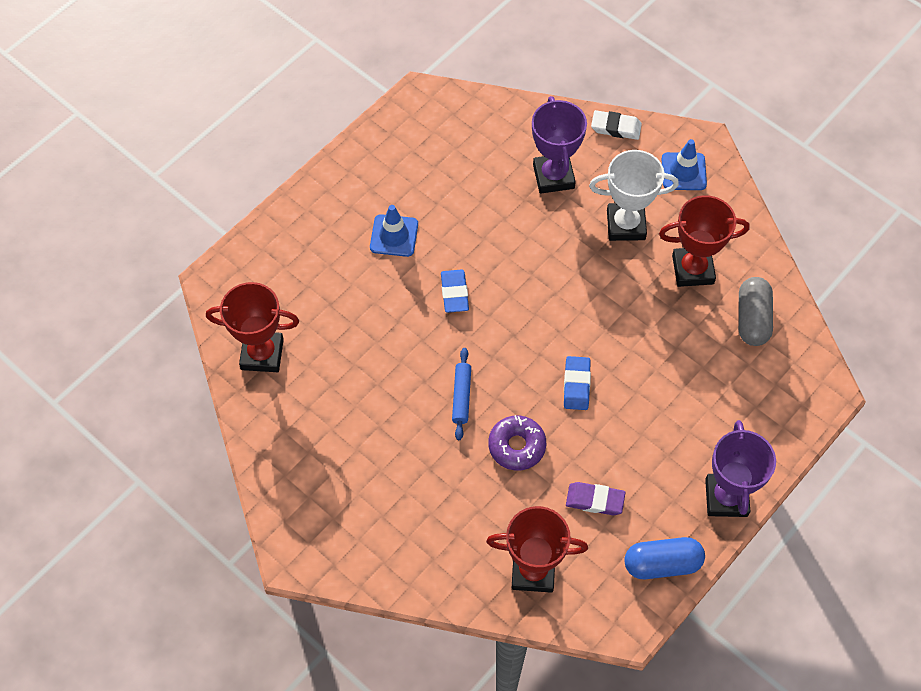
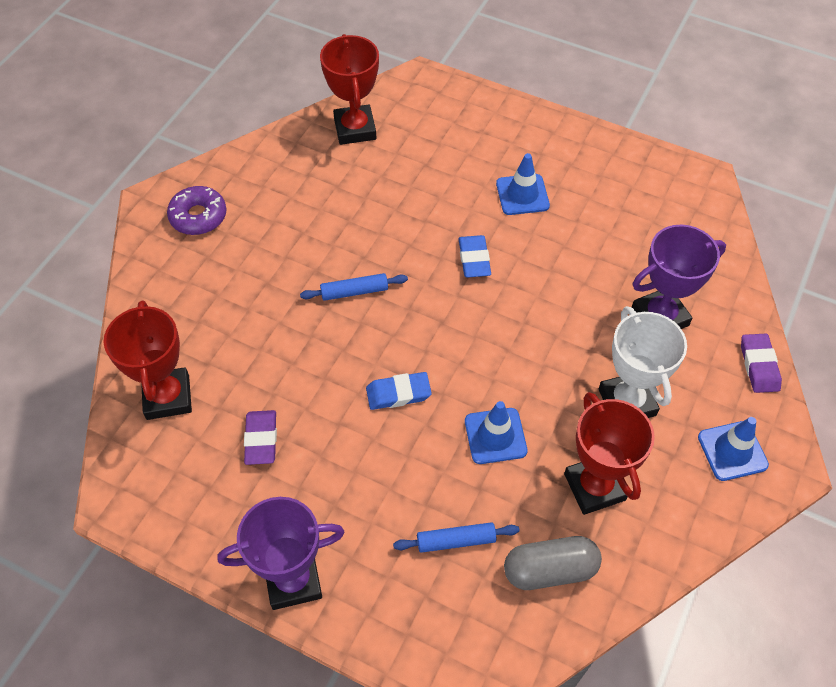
camera: 75 degrees right, 5 degrees down
blue eraser [441,269,469,313] -> blue eraser turned 75 degrees counterclockwise [459,235,491,278]
purple donut [488,415,546,471] -> purple donut moved to [167,186,227,235]
white eraser [591,110,642,140] -> purple eraser [741,334,782,393]
blue capsule [624,537,705,579] -> none
none -> blue rolling pin [393,522,520,553]
none -> blue traffic cone [465,401,528,464]

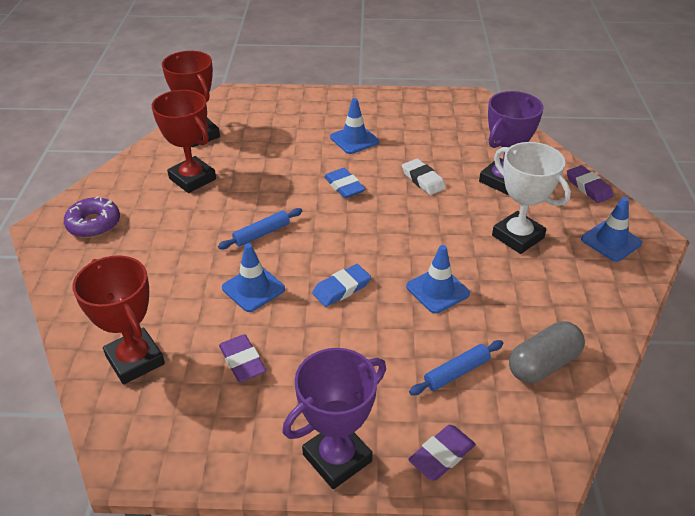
camera: 25 degrees left, 15 degrees down
red trophy [564,392,655,515] -> red trophy moved to [152,90,216,193]
none -> blue traffic cone [222,243,285,312]
none -> white eraser [402,159,446,195]
none -> purple eraser [408,425,476,481]

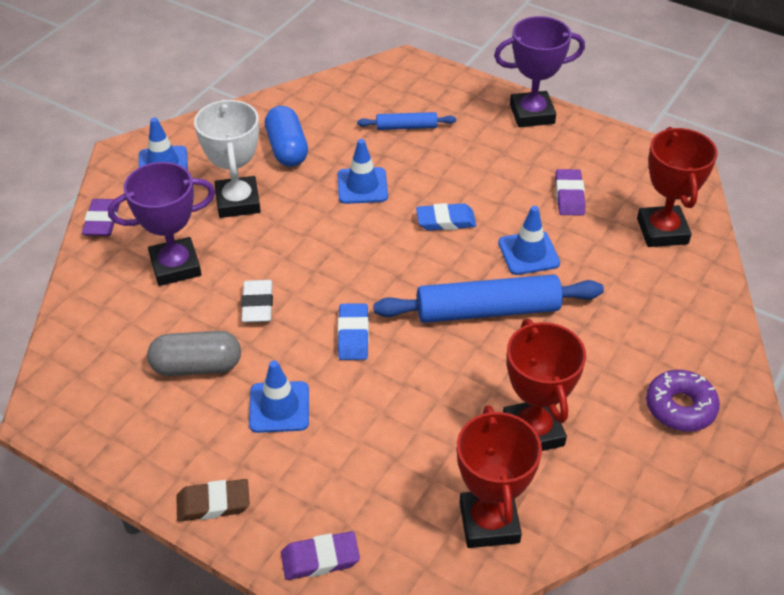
camera: 150 degrees left, 5 degrees up
blue rolling pin [218,208,302,249] -> blue rolling pin [373,274,604,323], size x1.97
purple eraser [408,425,476,481] -> purple eraser moved to [281,531,360,580]
grey capsule [509,321,585,383] -> grey capsule moved to [147,331,241,376]
none -> brown eraser [176,479,250,522]
none -> blue capsule [265,106,308,167]

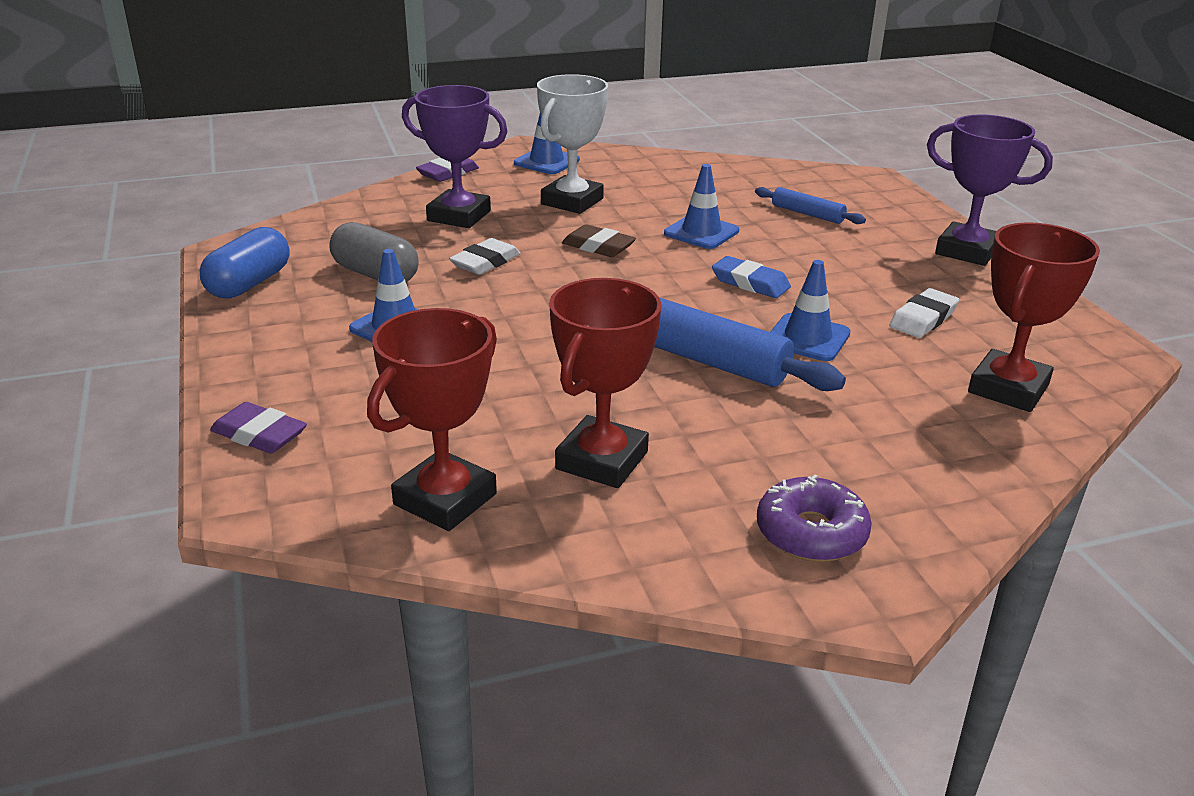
camera: 40 degrees right, 15 degrees down
brown eraser [176,479,250,522] -> brown eraser moved to [562,224,636,257]
blue capsule [265,106,308,167] -> blue capsule moved to [199,227,290,299]
blue eraser [338,303,369,360] -> none
purple eraser [555,169,586,216] -> white eraser [889,288,959,338]

